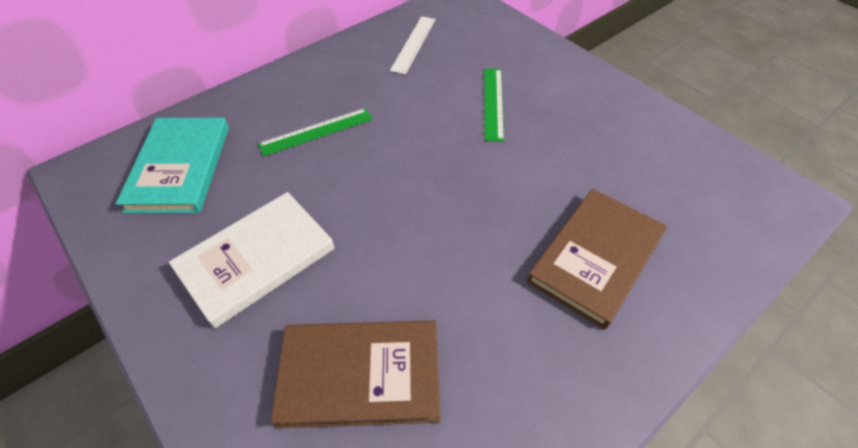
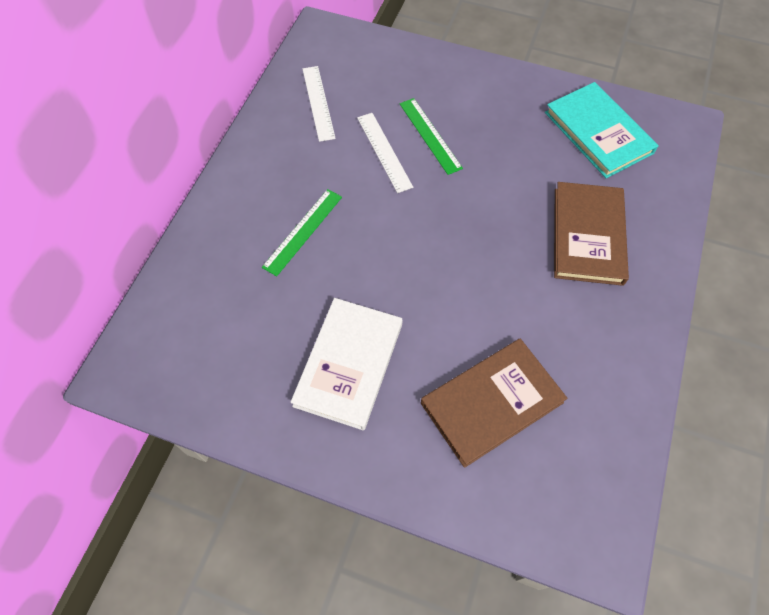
camera: 30 degrees left, 10 degrees up
turquoise book [116,118,229,213] -> turquoise book moved to [545,82,659,178]
none -> white ruler [357,113,413,193]

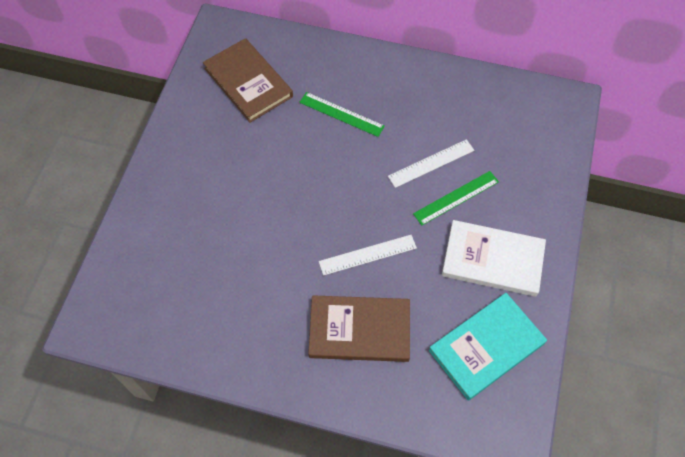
camera: 85 degrees right, 0 degrees up
white book [291,298,403,430] -> white book moved to [442,220,546,297]
white ruler [303,66,336,142] -> white ruler moved to [319,235,417,276]
brown book [421,339,567,468] -> brown book moved to [203,38,293,123]

